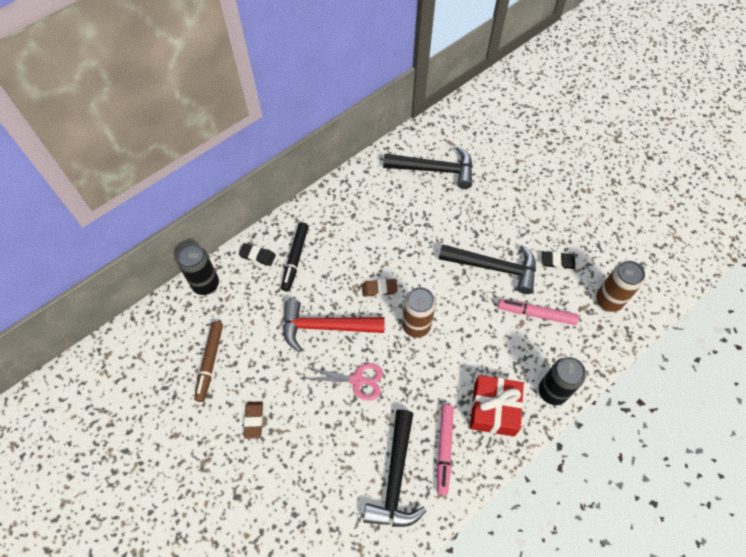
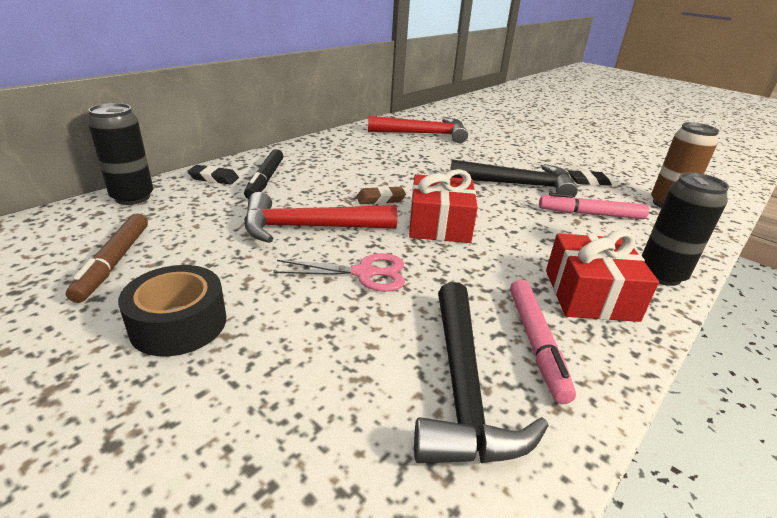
camera: 10 degrees left, 30 degrees down
brown eraser [244,401,263,439] -> black tape [118,265,226,357]
black hammer [383,146,473,189] -> red hammer [368,116,468,143]
brown can [402,287,436,338] -> red gift [409,169,478,243]

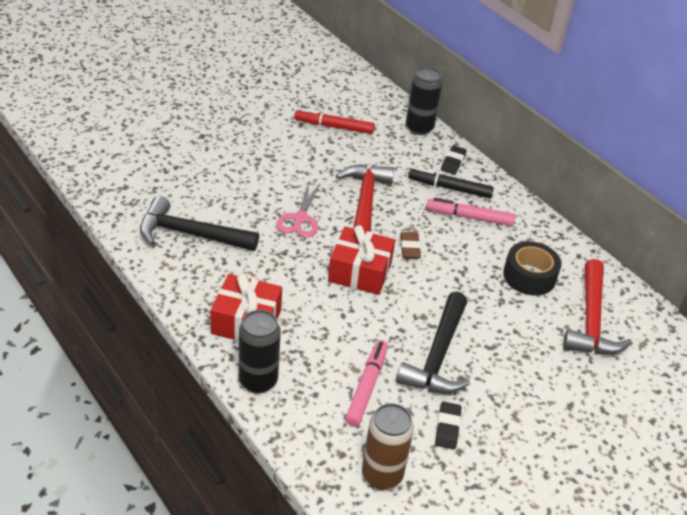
camera: 100 degrees right, 10 degrees up
brown marker [66,213,148,303] -> red marker [294,108,375,134]
black tape [118,265,226,357] -> black tape moved to [503,241,561,296]
pink marker [510,280,576,404] -> pink marker moved to [426,198,515,226]

